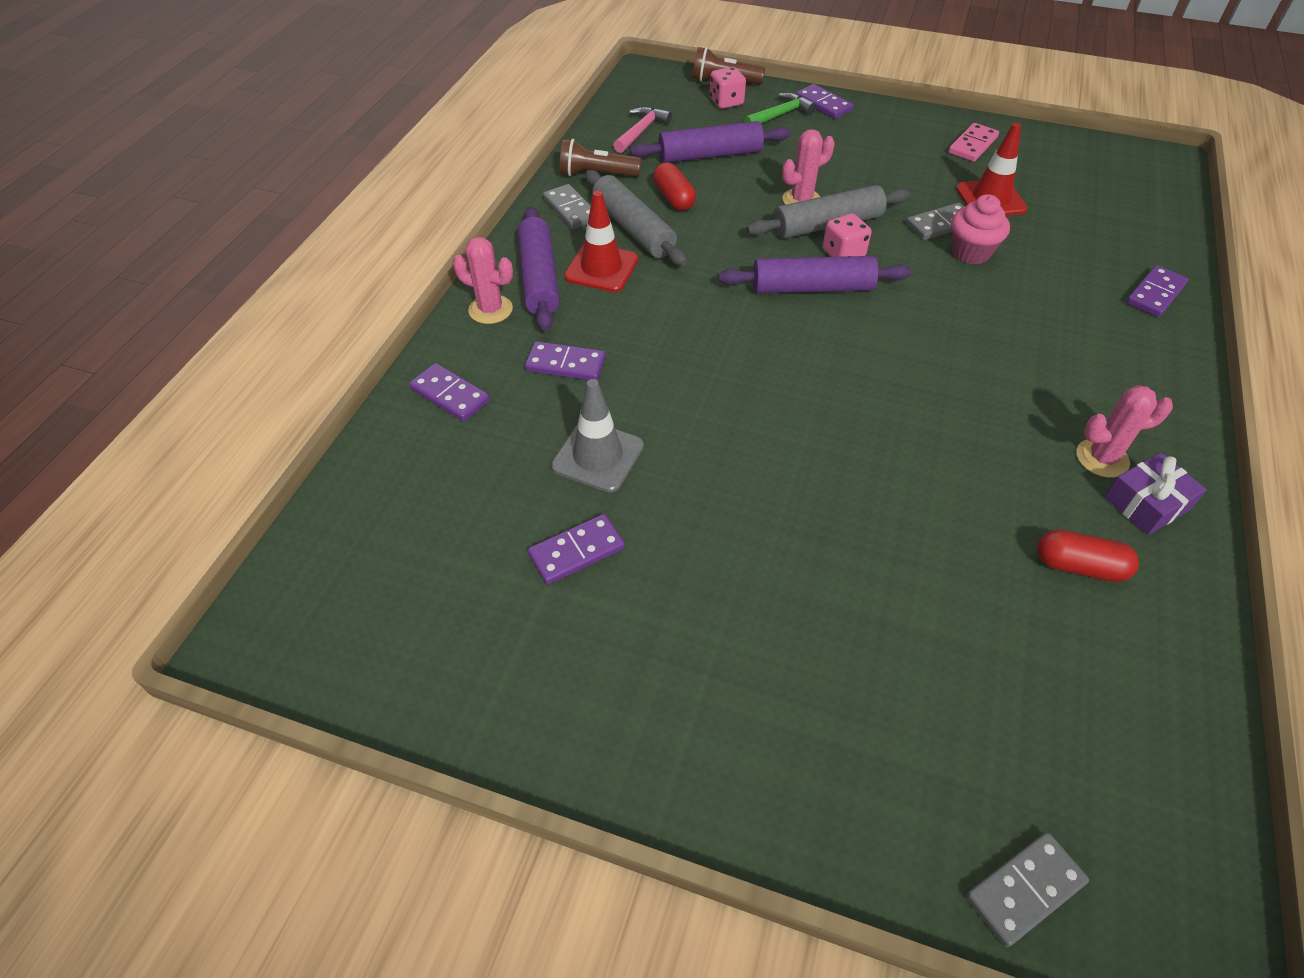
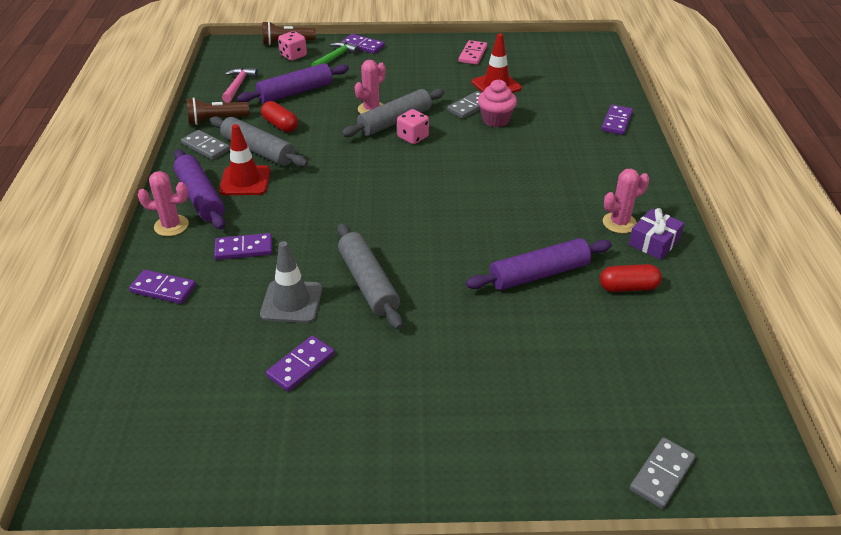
camera: 20 degrees left, 10 degrees down
purple rolling pin [719,256,911,293] -> purple rolling pin moved to [466,238,612,290]
none -> grey rolling pin [337,223,403,330]

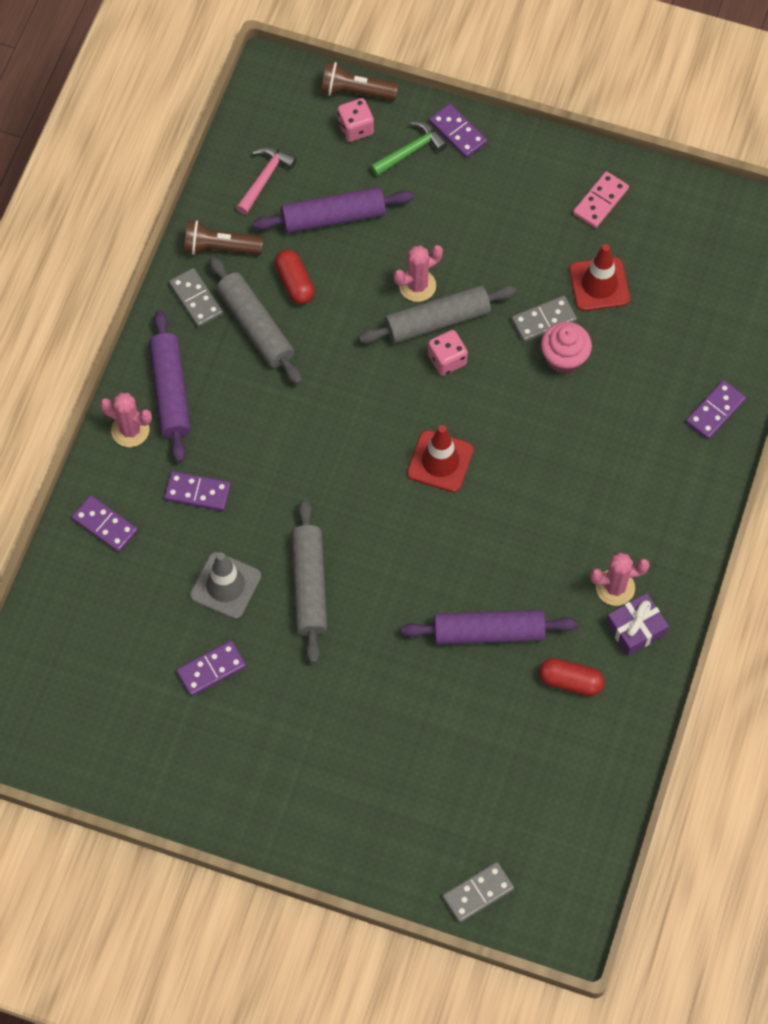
camera: 20 degrees right, 25 degrees up
red traffic cone [219,124,270,195] -> red traffic cone moved to [407,425,474,492]

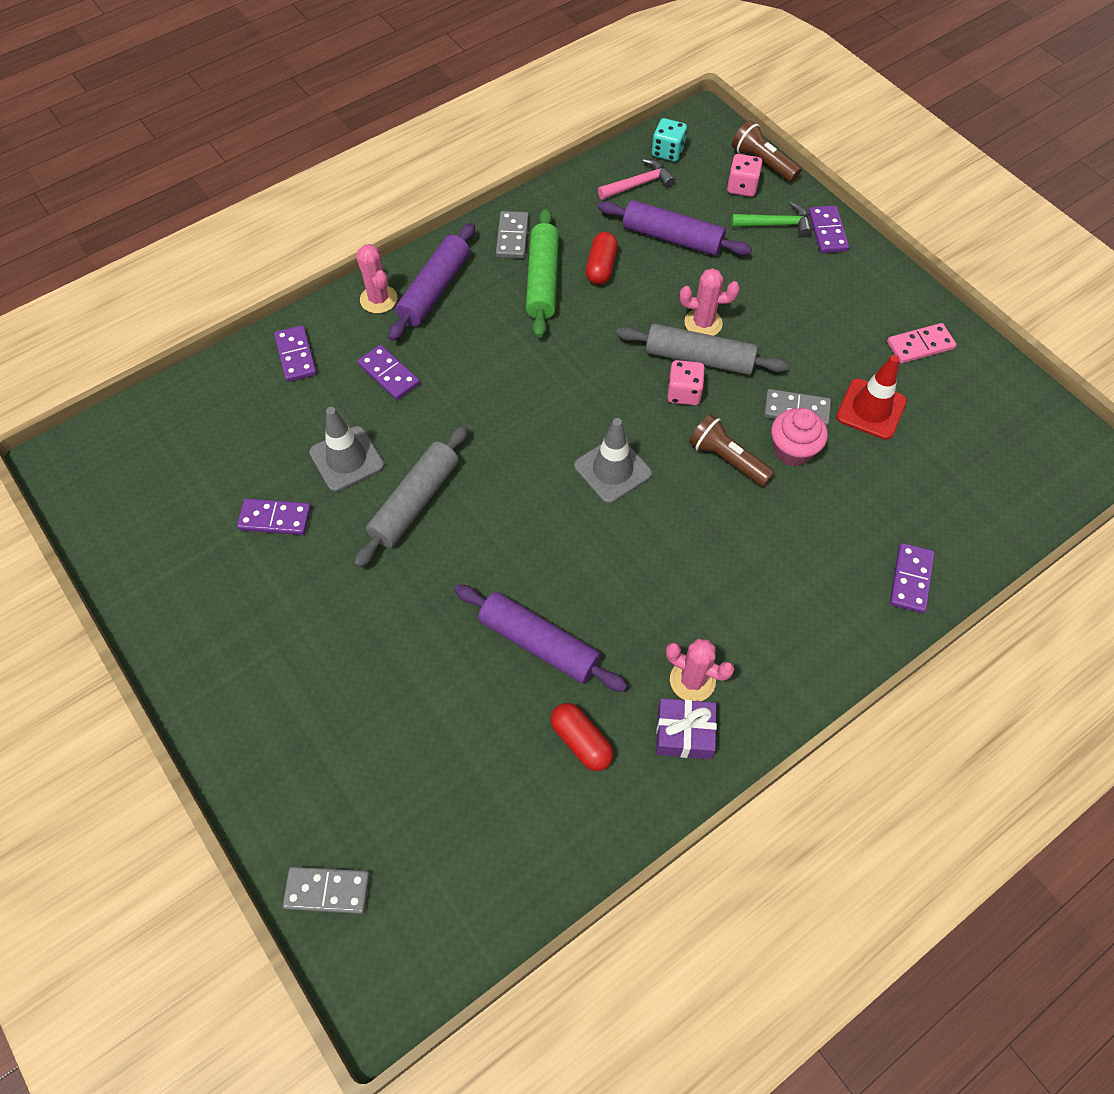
camera: 35 degrees right, 5 degrees down
brown flashlight [184,220,264,255] -> brown flashlight moved to [689,414,775,487]
grey rolling pin [209,256,302,385] -> green rolling pin [526,208,559,338]
red traffic cone [407,425,474,492] -> grey traffic cone [574,418,652,503]
purple domino [686,380,746,440] -> purple domino turned 60 degrees counterclockwise [890,543,935,613]
none -> turquoise dice [652,118,687,162]

